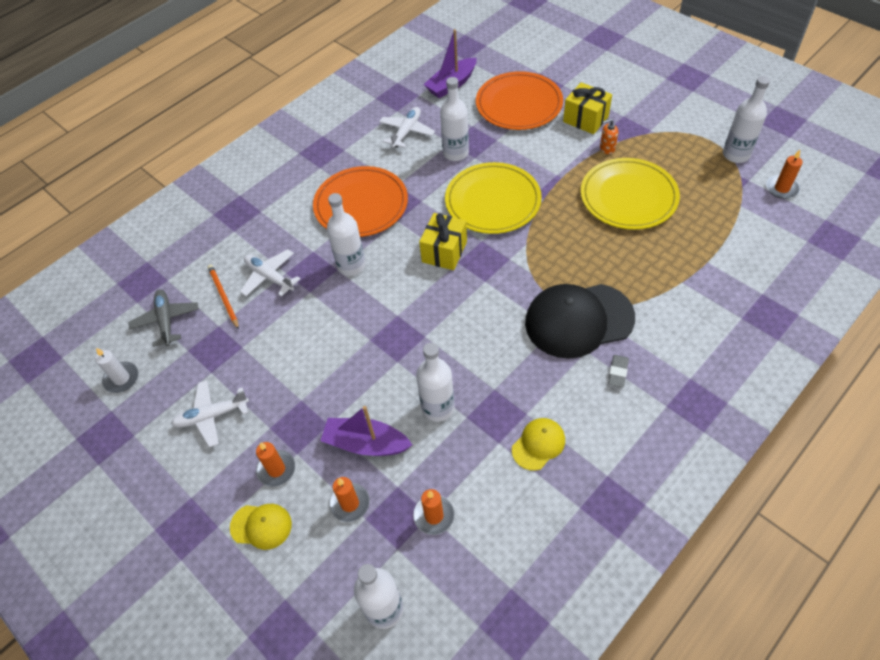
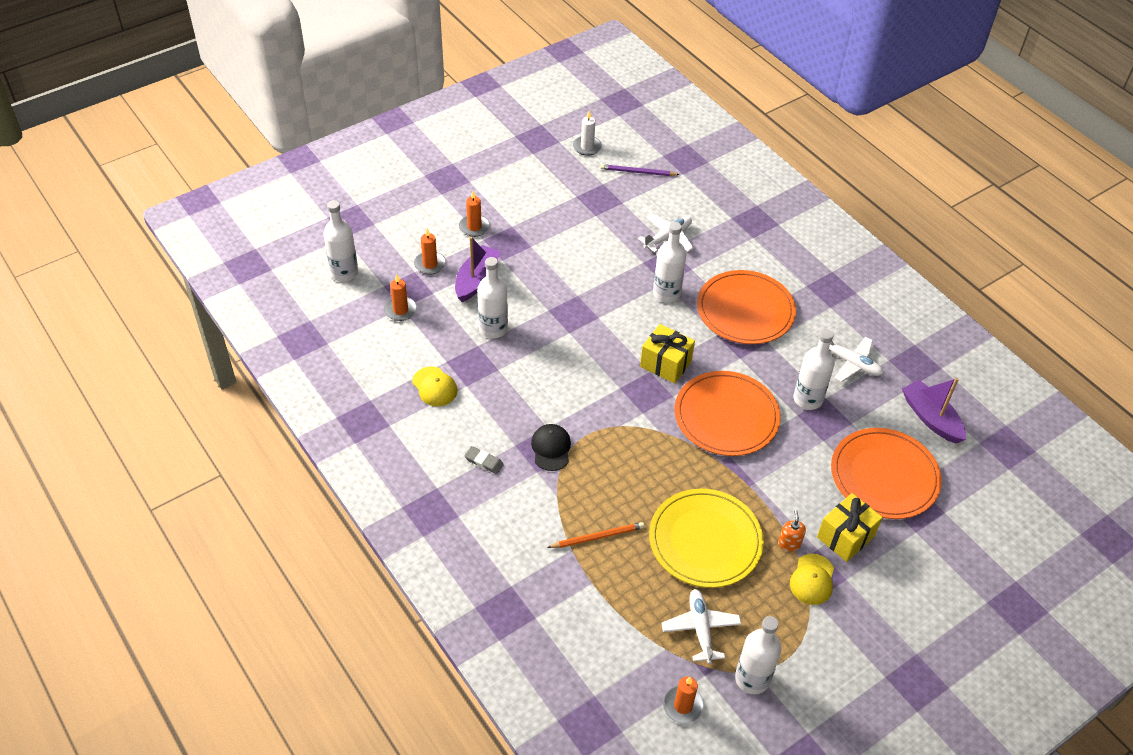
camera: 95 degrees right, 5 degrees down
grey plane [128,290,199,347] -> purple pencil [601,164,680,176]
white plane [171,380,249,447] -> white plane moved to [661,589,741,664]
orange pencil [208,264,239,330] -> orange pencil moved to [547,522,644,548]
yellow cap [230,504,292,550] -> yellow cap moved to [790,554,834,605]
yellow plate [445,162,542,234] -> orange plate [675,371,781,456]
black cap [525,284,635,359] -> black cap [531,424,571,471], size x0.49

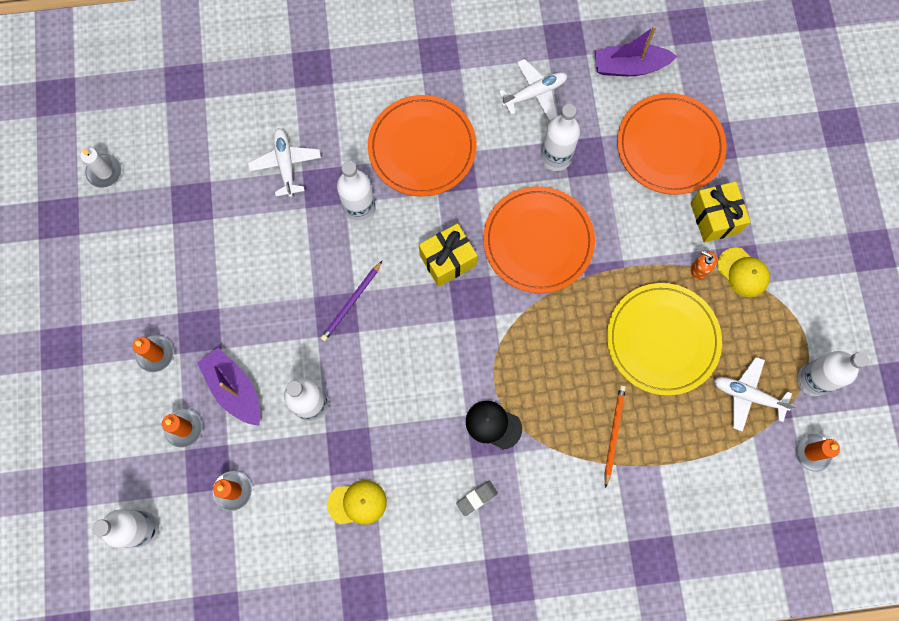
camera: 60 degrees left, 25 degrees up
purple pencil [601,164,680,176] -> purple pencil moved to [321,261,382,341]

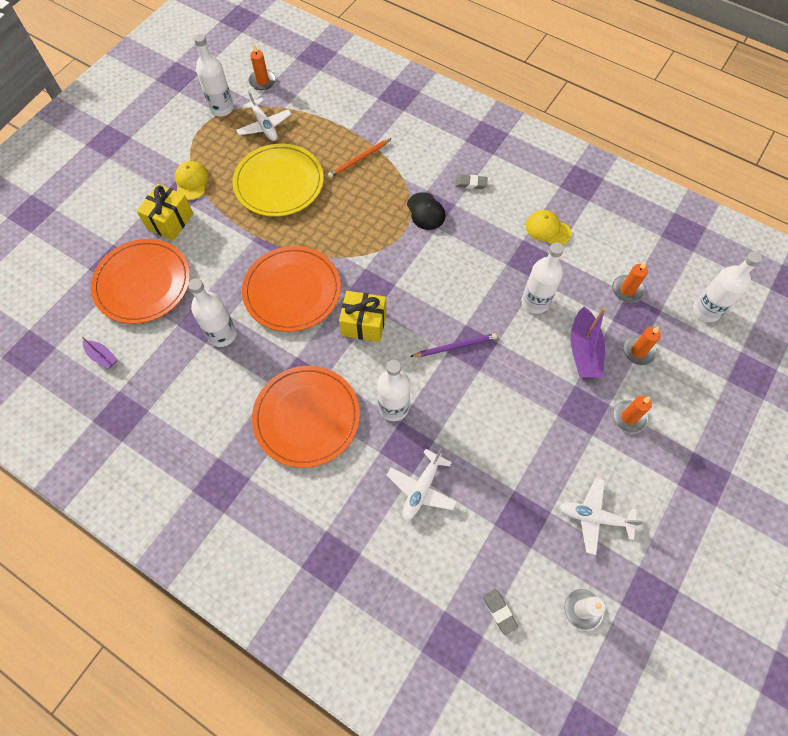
camera: 140 degrees left, 10 degrees down
white plane [498,59,567,121] -> white plane moved to [560,478,644,555]
purple boat [595,26,677,76] -> purple boat [81,336,118,369], size x0.55
orange soap dispenser [691,251,717,280] -> none
none -> grey eraser [483,589,518,635]

